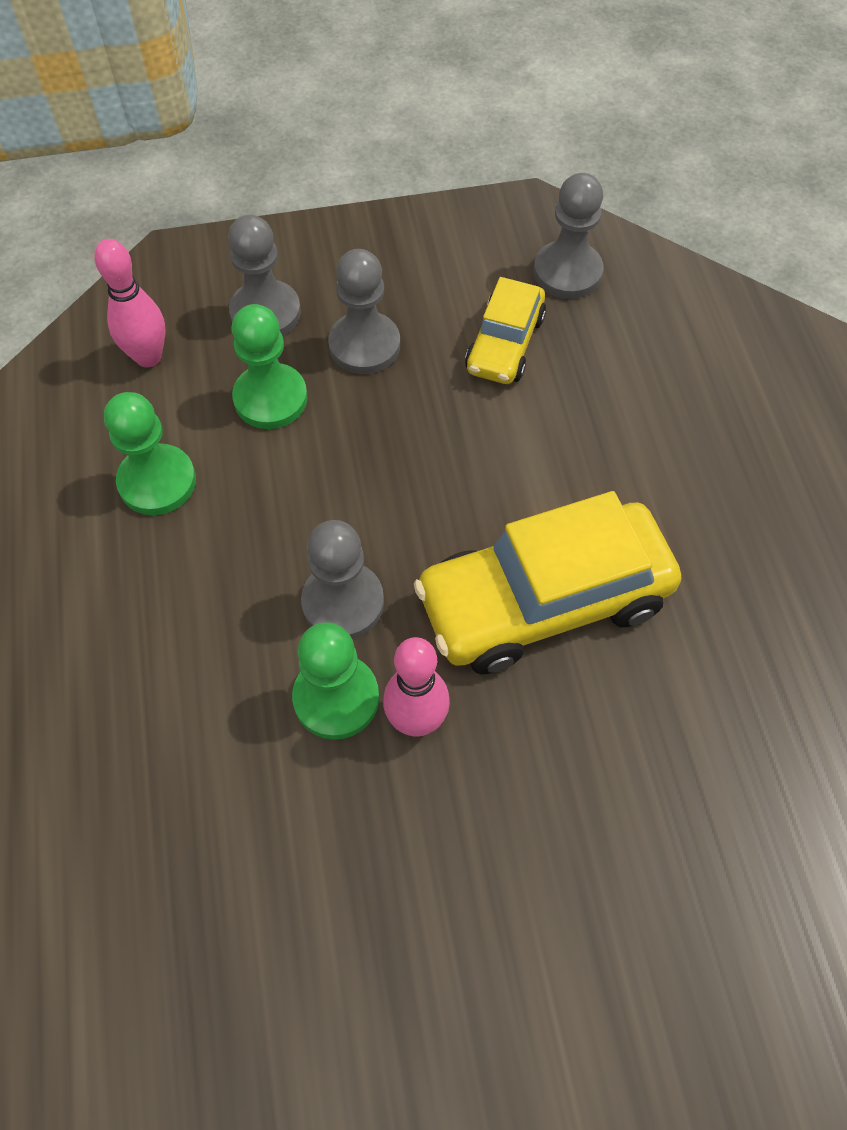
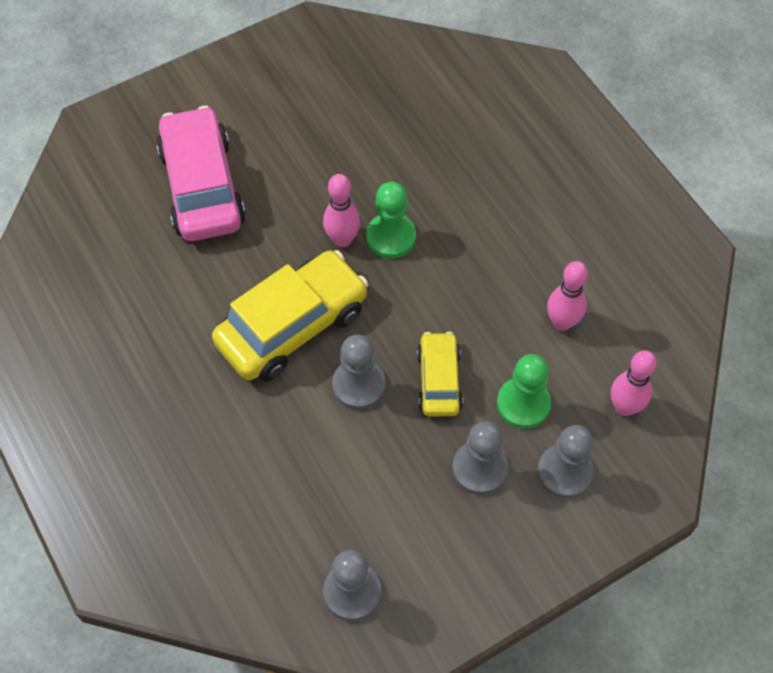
camera: 160 degrees right, 0 degrees up
green pawn [104,392,196,515] -> pink bowling pin [547,261,588,331]
grey pawn [301,520,384,639] -> grey pawn moved to [332,335,385,410]
yellow car [465,277,546,384] -> yellow car moved to [417,332,463,417]
none -> pink car [156,106,246,241]

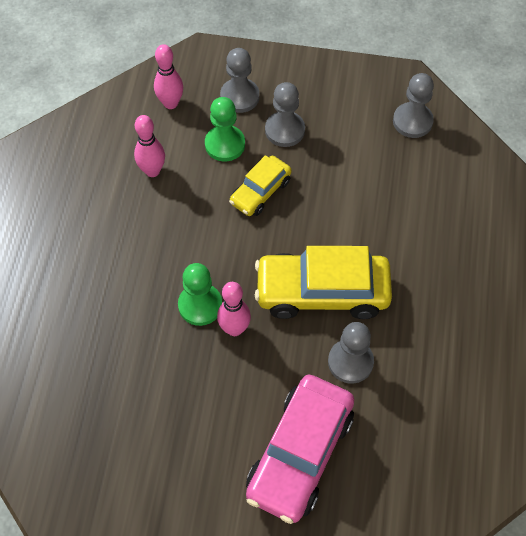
camera: 140 degrees left, 0 degrees up
grey pawn [332,335,385,410] -> grey pawn moved to [328,322,374,384]

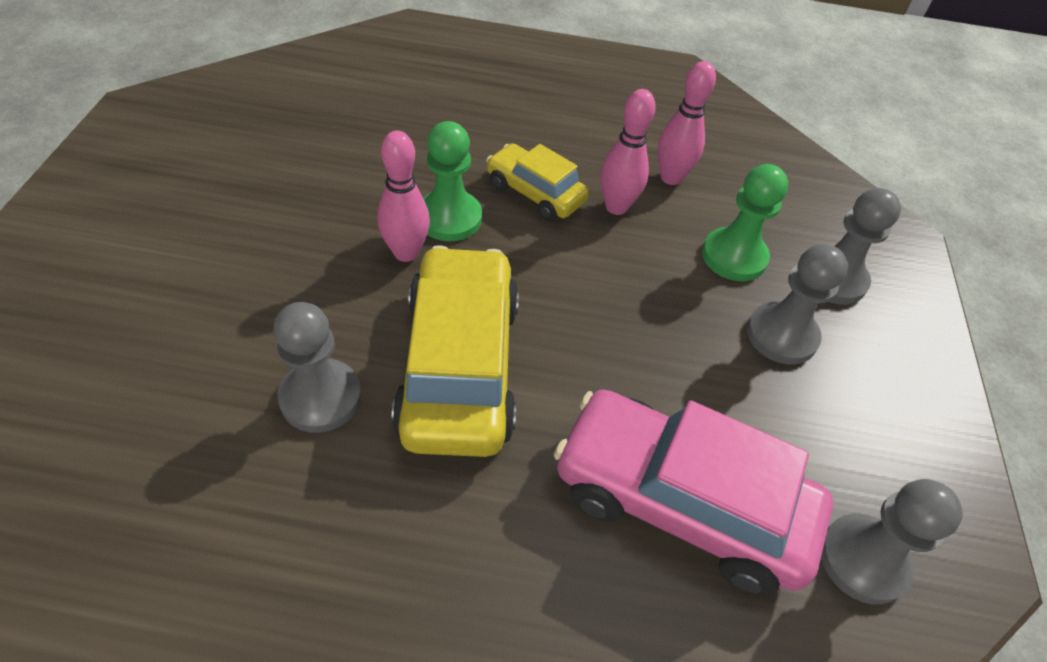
camera: 85 degrees right, 10 degrees down
pink bowling pin [154,44,183,109] -> pink bowling pin moved to [600,89,656,215]
yellow car [229,155,292,216] -> yellow car moved to [486,143,589,221]
pink car [246,375,354,524] -> pink car moved to [554,389,833,595]

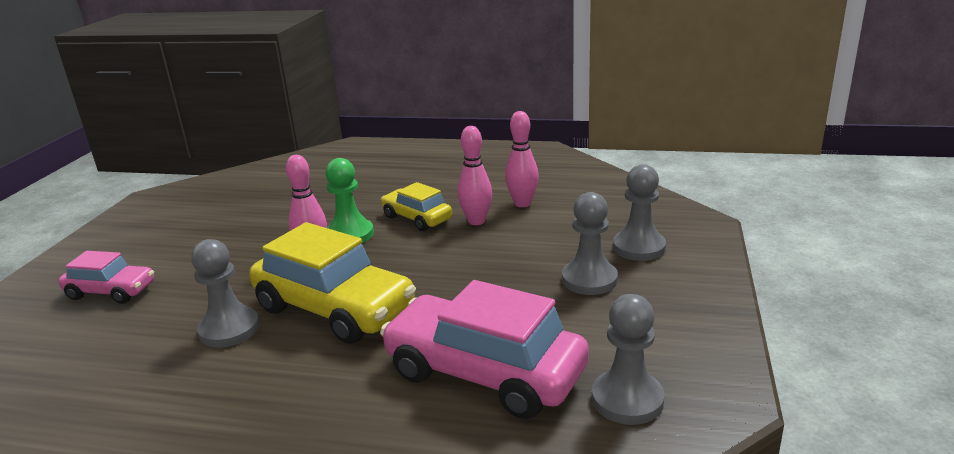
camera: 10 degrees right, 25 degrees down
yellow car [392,245,519,457] -> yellow car turned 120 degrees clockwise [249,222,416,344]
green pawn [702,164,788,281] -> none
none -> pink car [58,251,154,304]

